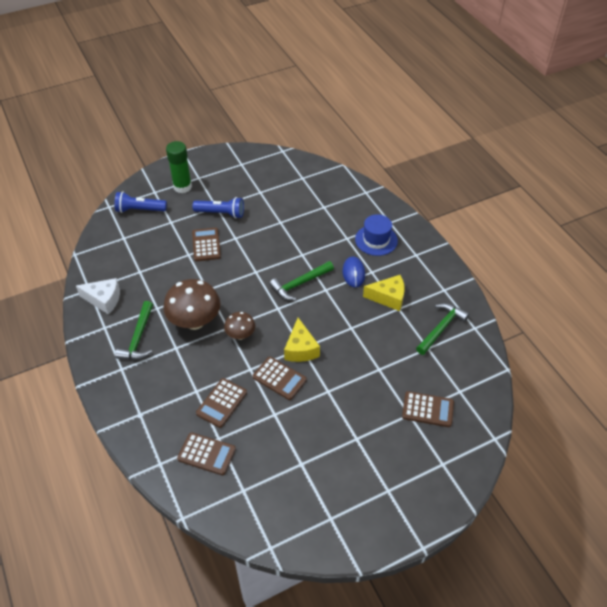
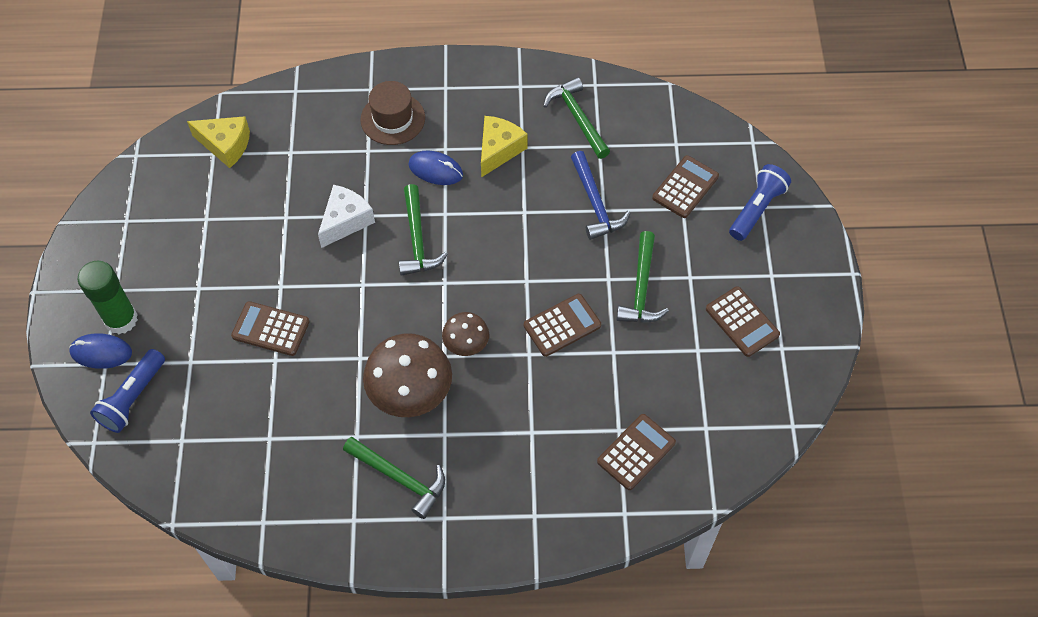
camera: 65 degrees left, 10 degrees up
white cheese [76,278,120,315] -> white cheese moved to [318,185,375,248]
blue flashlight [192,197,244,219] -> blue flashlight moved to [729,164,791,241]
brown calculator [196,378,247,428] -> brown calculator moved to [706,286,780,357]
yellow cheese [284,318,320,362] -> yellow cheese moved to [187,116,250,168]
blue hat [355,214,398,256] -> brown hat [360,81,425,145]
none -> blue mouse [69,333,132,369]
none -> blue hammer [571,151,631,240]
none -> green hammer [616,231,669,322]

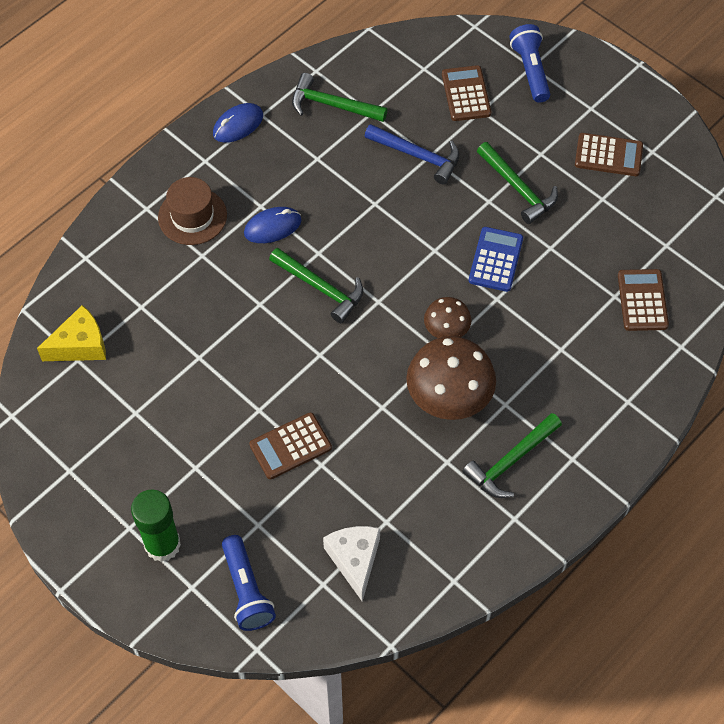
camera: 45 degrees left, 0 degrees up
blue mouse [69,333,132,369] -> blue mouse moved to [213,103,263,143]
white cheese [318,185,375,248] -> white cheese moved to [323,526,380,602]
green hammer [343,437,445,519] -> green hammer turned 150 degrees clockwise [462,413,562,498]
yellow cheese [481,116,528,177] -> none
brown calculator [524,294,601,357] -> blue calculator [469,227,523,292]

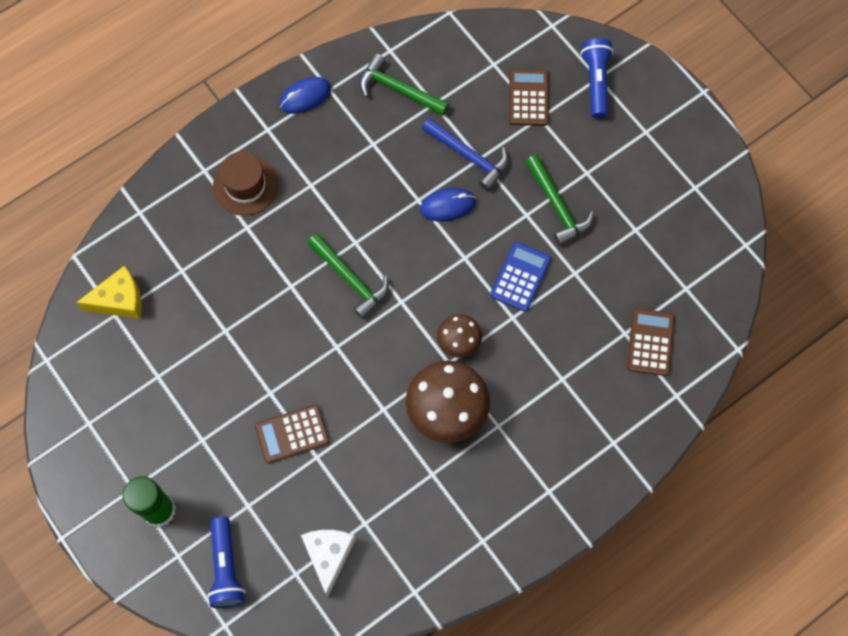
camera: 10 degrees right, 10 degrees up
blue mouse [244,207,301,243] -> blue mouse moved to [420,188,476,222]
green hammer [462,413,562,498] -> none
brown calculator [575,133,643,176] -> none

